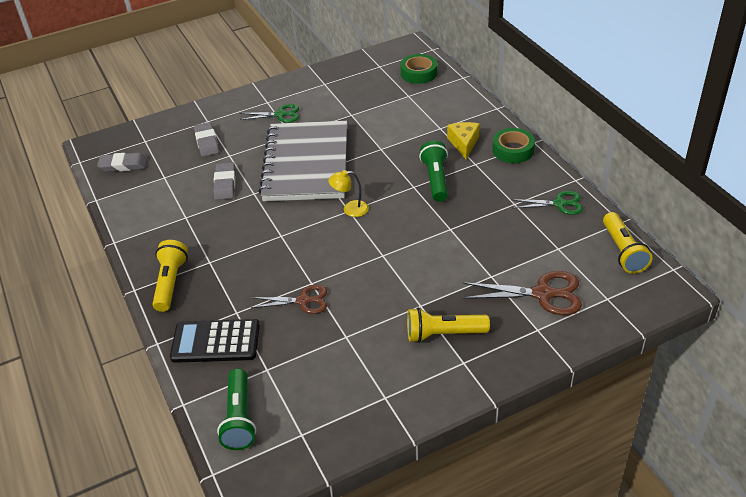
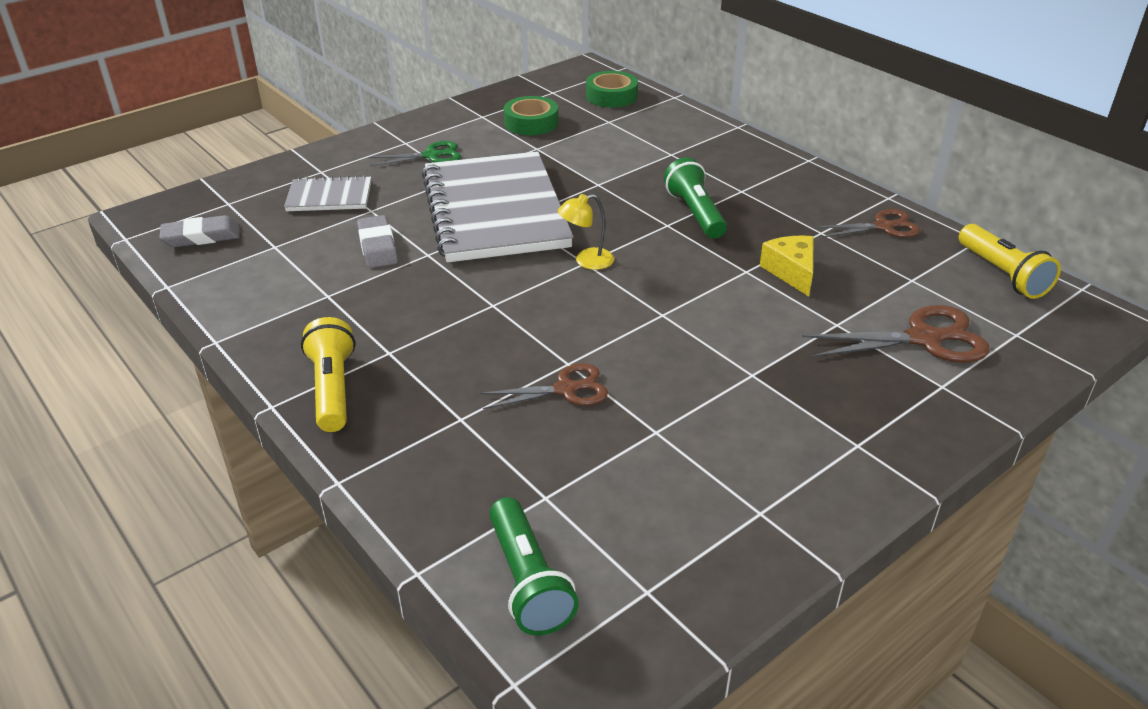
camera: 15 degrees left, 5 degrees down
black calculator [170,319,260,363] -> none
grey eraser [194,122,219,157] -> grey notebook [284,175,371,211]
yellow flashlight [407,308,490,343] -> none
yellow cheese [447,122,480,159] -> yellow cheese moved to [760,236,814,297]
green tape [492,128,535,163] -> green tape moved to [504,96,558,135]
green scissors [511,191,583,215] -> brown scissors [815,209,920,238]

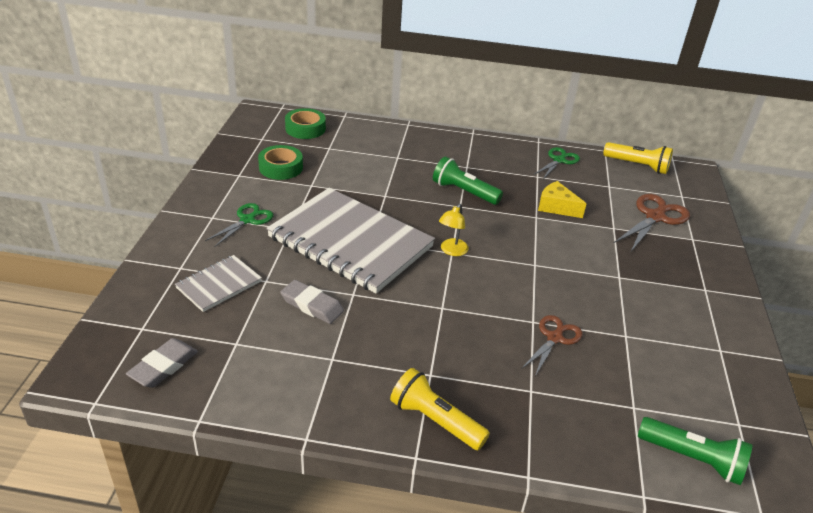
camera: 45 degrees left, 0 degrees up
brown scissors [815,209,920,238] -> green scissors [533,147,580,179]

